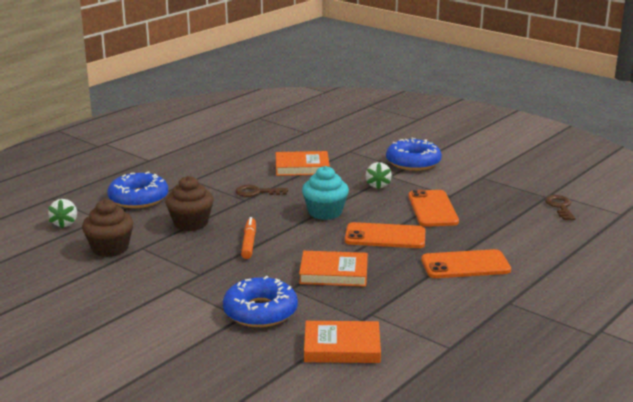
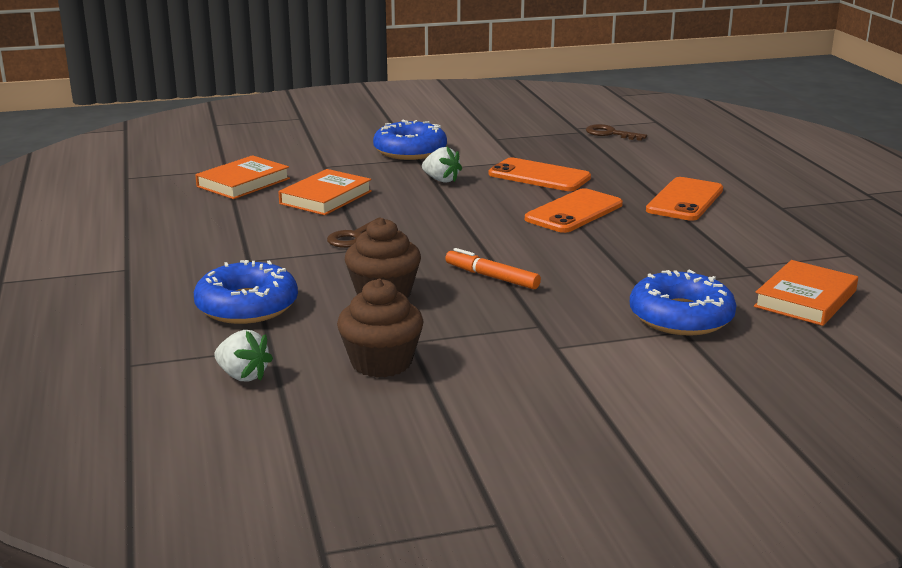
camera: 55 degrees left, 0 degrees up
orange book [299,251,368,287] -> orange book moved to [195,155,290,199]
turquoise cupcake [302,166,349,220] -> none

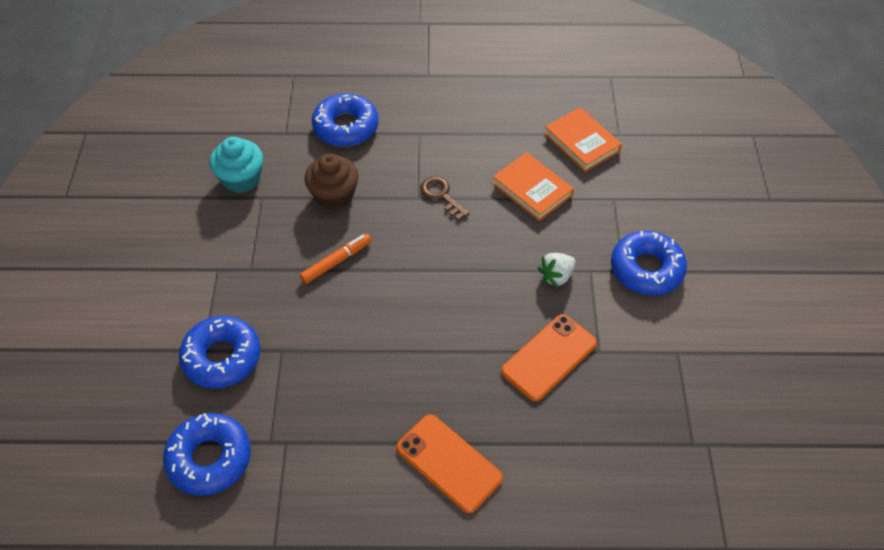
camera: 105 degrees right, 30 degrees up
white strawberry [214,330,273,382] -> none
brown cupcake [337,279,424,378] -> turquoise cupcake [210,137,263,193]
orange phone [525,188,623,233] -> none
brown key [586,124,647,141] -> none
orange book [754,260,858,326] -> blue donut [163,413,251,496]

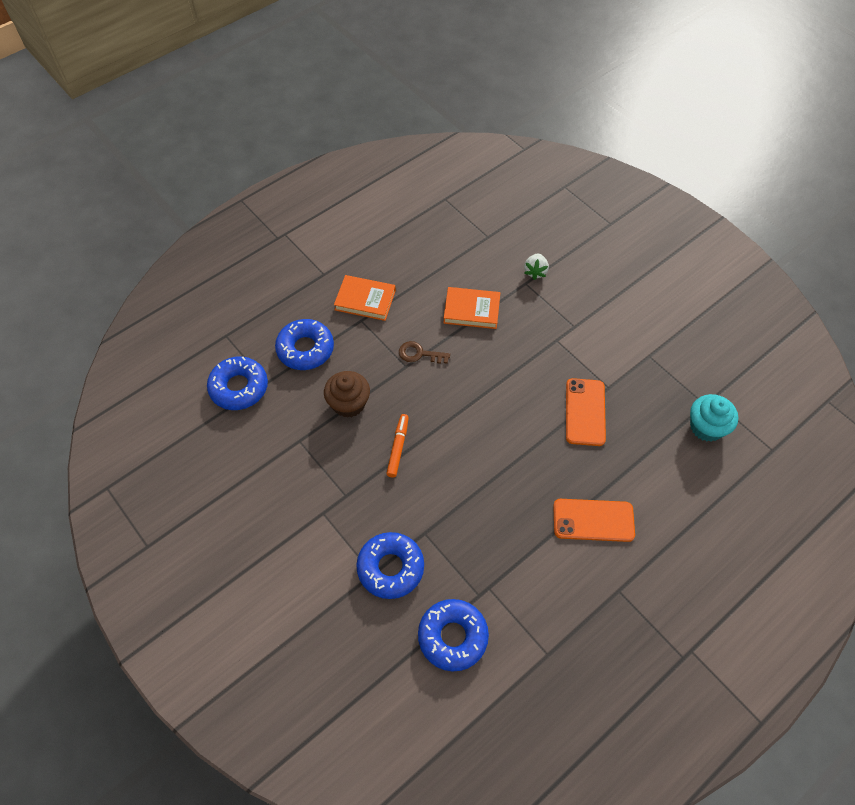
camera: 40 degrees left, 5 degrees up
turquoise cupcake [210,137,263,193] -> turquoise cupcake moved to [690,394,738,442]
white strawberry [538,253,576,287] -> white strawberry moved to [524,254,549,280]
orange book [544,107,622,172] -> orange book moved to [334,275,396,321]
blue donut [611,231,687,295] -> blue donut moved to [207,356,268,410]

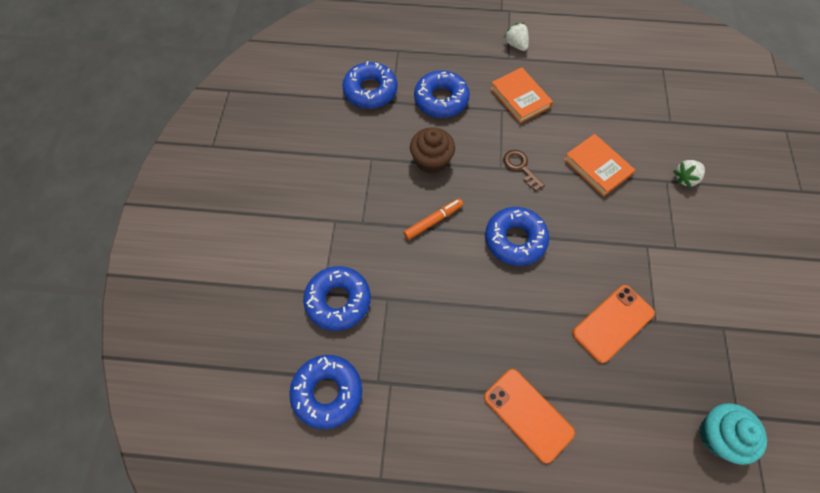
camera: 45 degrees right, 5 degrees up
none -> blue donut [485,207,549,266]
none -> white strawberry [504,23,529,51]

